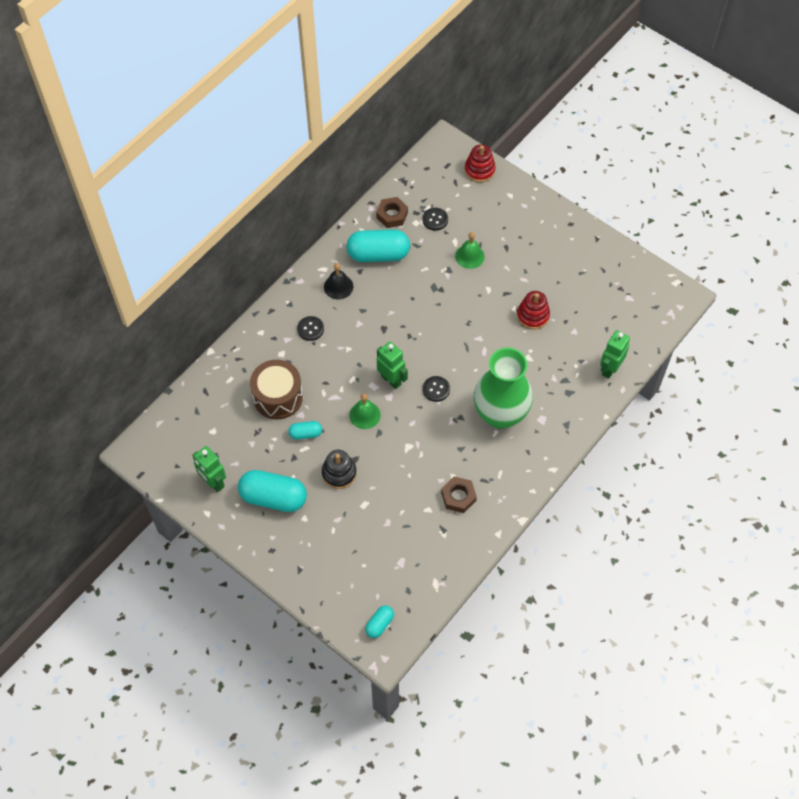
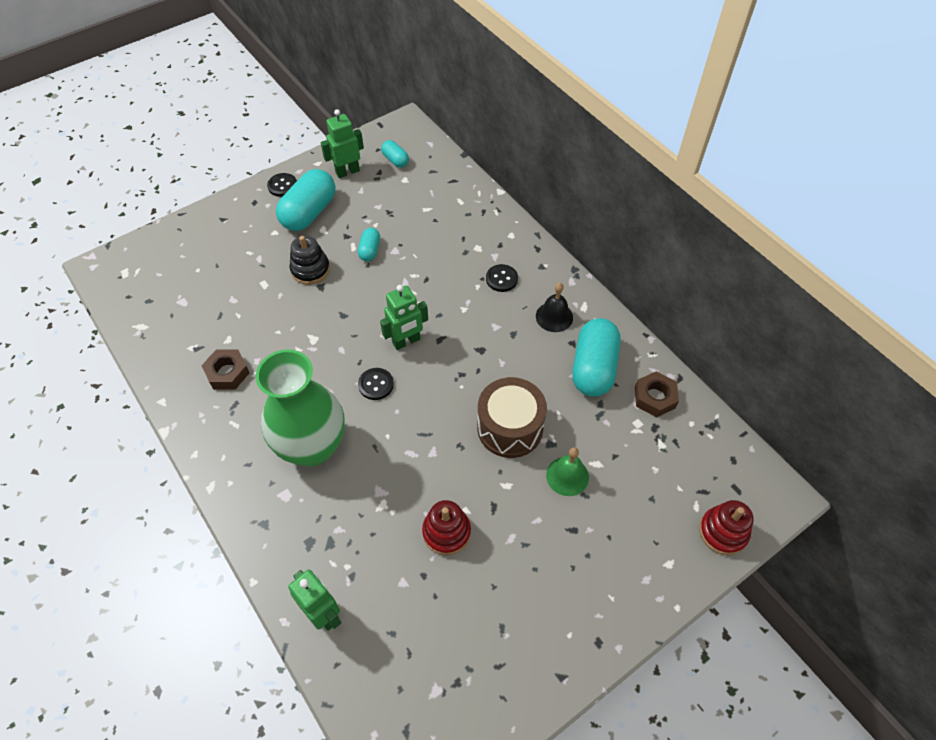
camera: 105 degrees right, 5 degrees down
brown drum [250,360,303,419] -> brown drum moved to [477,377,547,458]
green bell [349,394,381,429] -> none
turquoise capsule [365,605,394,638] -> turquoise capsule moved to [381,140,409,168]
black button [423,208,448,231] -> black button moved to [267,173,297,197]

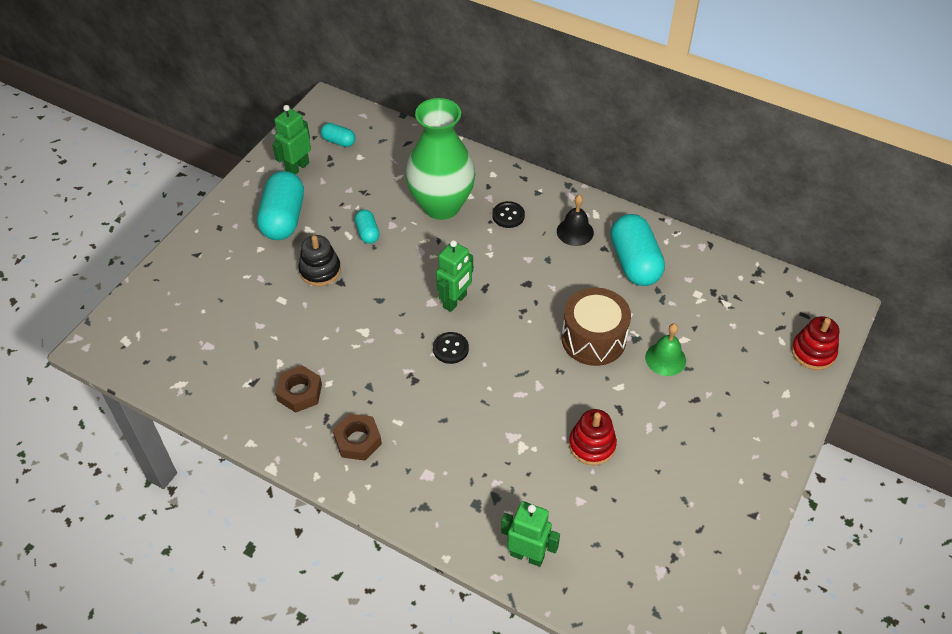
camera: 25 degrees left, 5 degrees down
green vase [256,349,345,467] -> green vase moved to [406,98,475,220]
black button [267,173,297,197] -> none
brown nut [635,371,679,417] -> brown nut moved to [333,414,382,461]

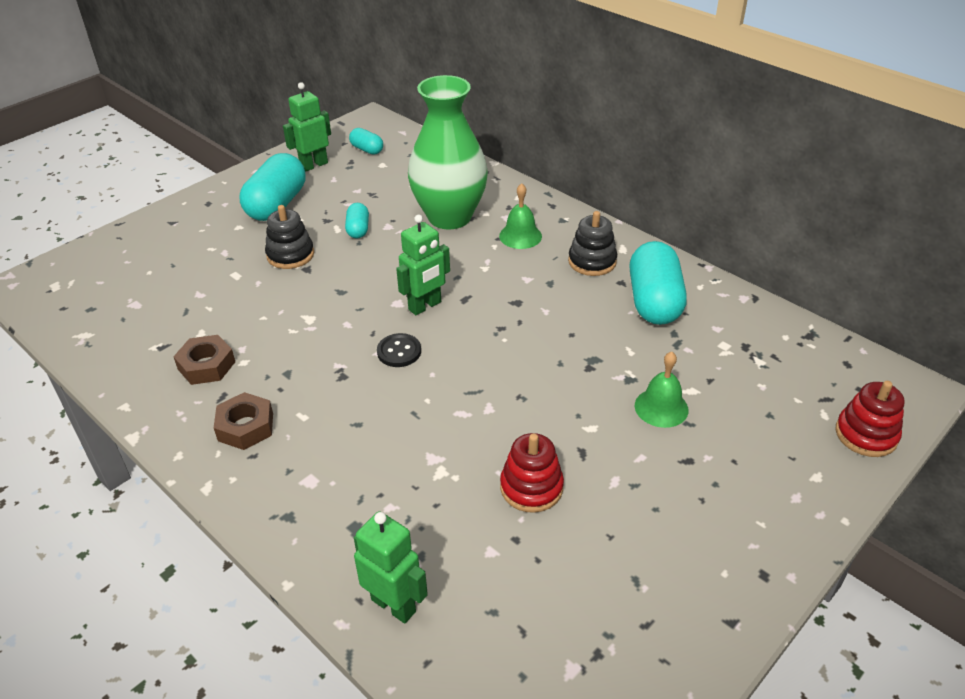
camera: 15 degrees right, 10 degrees down
black button [492,201,525,228] -> green bell [499,183,542,249]
black bell [557,195,594,246] -> black stacking toy [568,211,617,276]
brown drum [561,287,631,366] -> none

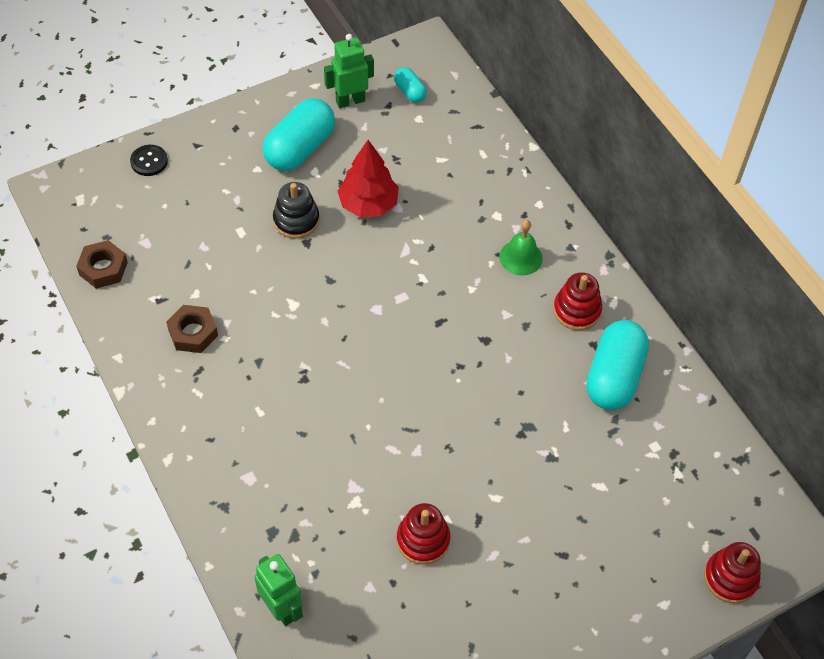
camera: 15 degrees right, 15 degrees up
brown nut [214,392,273,450] -> brown nut moved to [76,240,128,289]
turquoise capsule [345,203,369,238] -> red tree [338,140,399,217]
black button [377,333,421,367] -> black button moved to [130,145,168,176]
green robot [396,215,450,315] -> none
green vase [408,75,488,230] -> none
black stacking toy [568,211,617,276] -> red stacking toy [553,272,602,330]
green bell [635,351,688,428] -> none

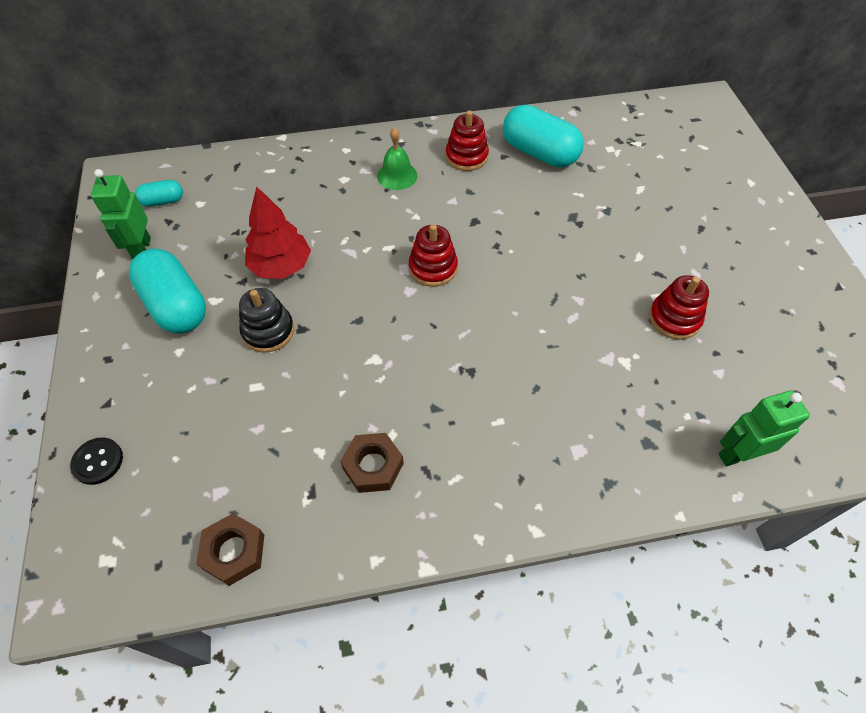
camera: 70 degrees left, 0 degrees up
red stacking toy [704,542,761,604] -> red stacking toy moved to [409,224,458,287]

